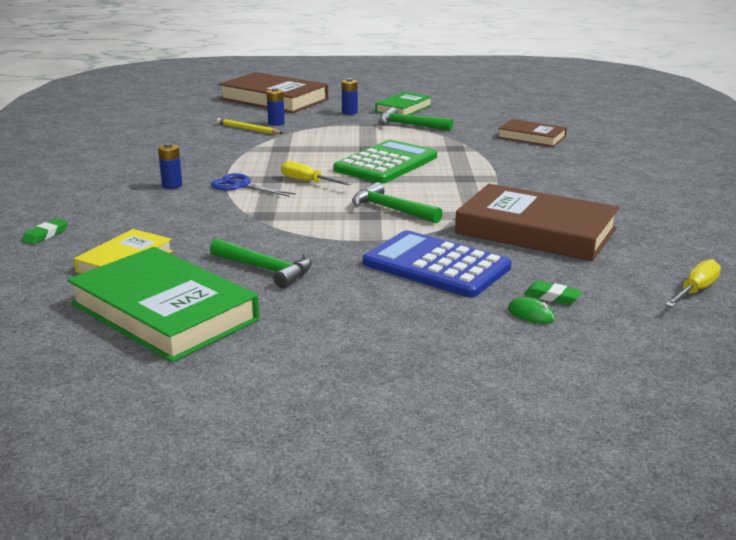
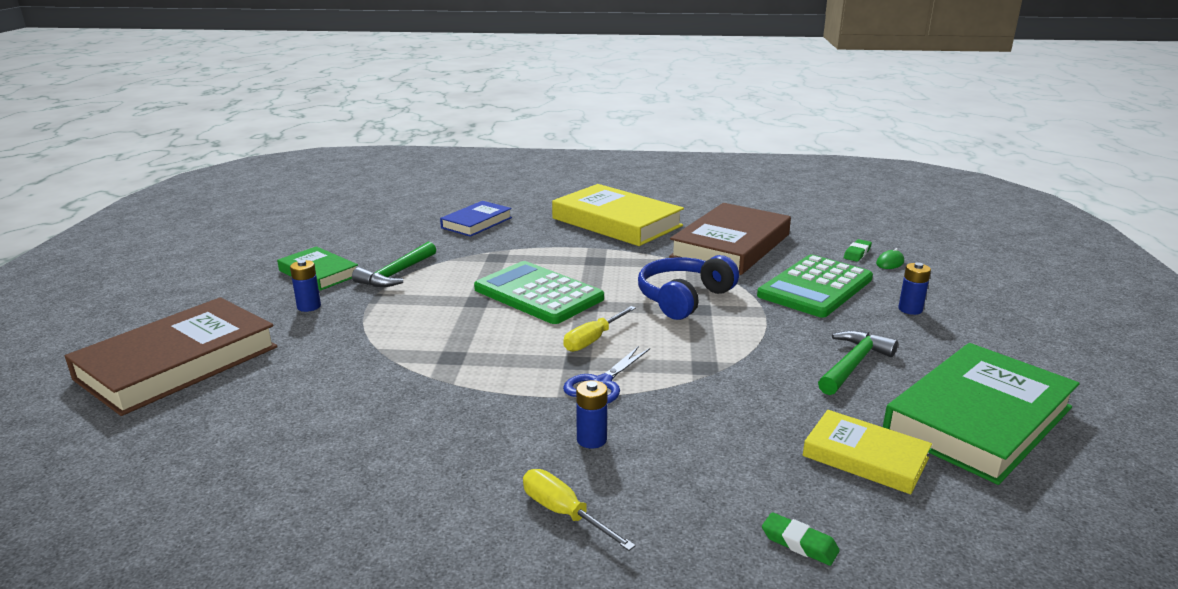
camera: 85 degrees left, 0 degrees up
yellow pencil [216,118,283,134] -> none
blue battery [267,88,285,126] -> blue battery moved to [898,262,931,315]
green hammer [352,182,443,224] -> blue headphones [638,255,739,320]
blue calculator [363,230,511,298] -> green calculator [757,255,873,317]
brown book [497,119,567,147] -> blue book [440,201,512,237]
yellow screwdriver [665,259,721,307] -> yellow screwdriver moved to [523,469,636,551]
none -> yellow book [552,184,684,246]

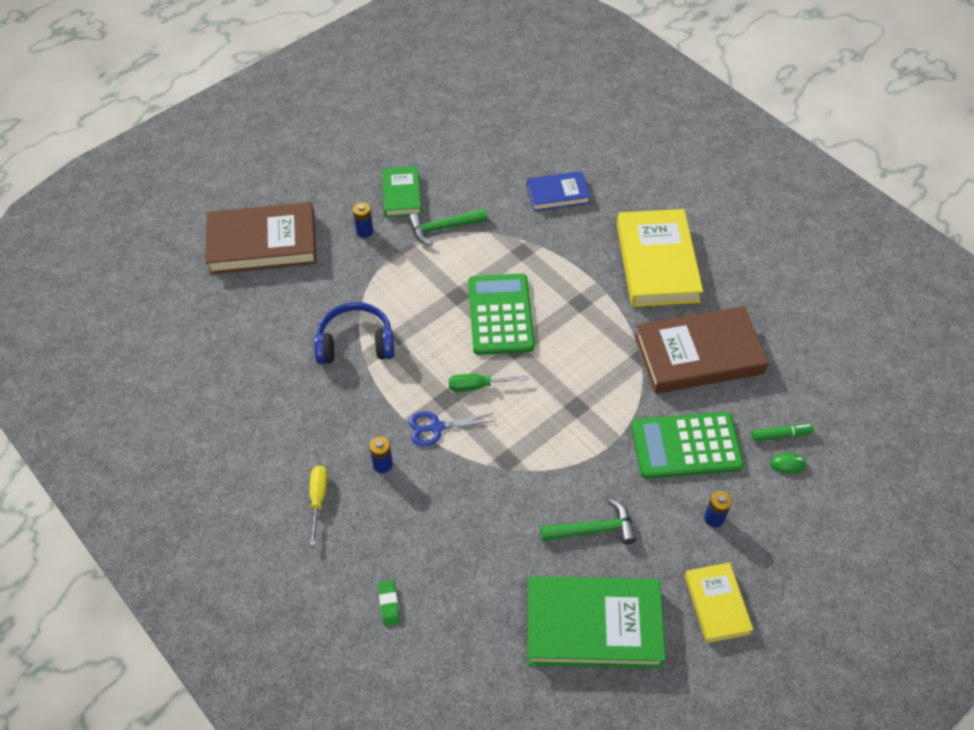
camera: 45 degrees right, 30 degrees up
yellow screwdriver [563,306,636,352] -> green screwdriver [449,374,528,392]
blue headphones [638,255,739,320] -> blue headphones moved to [314,302,395,364]
yellow book [803,410,932,494] -> yellow book moved to [685,562,753,643]
green eraser [844,239,872,262] -> green marker [752,424,814,441]

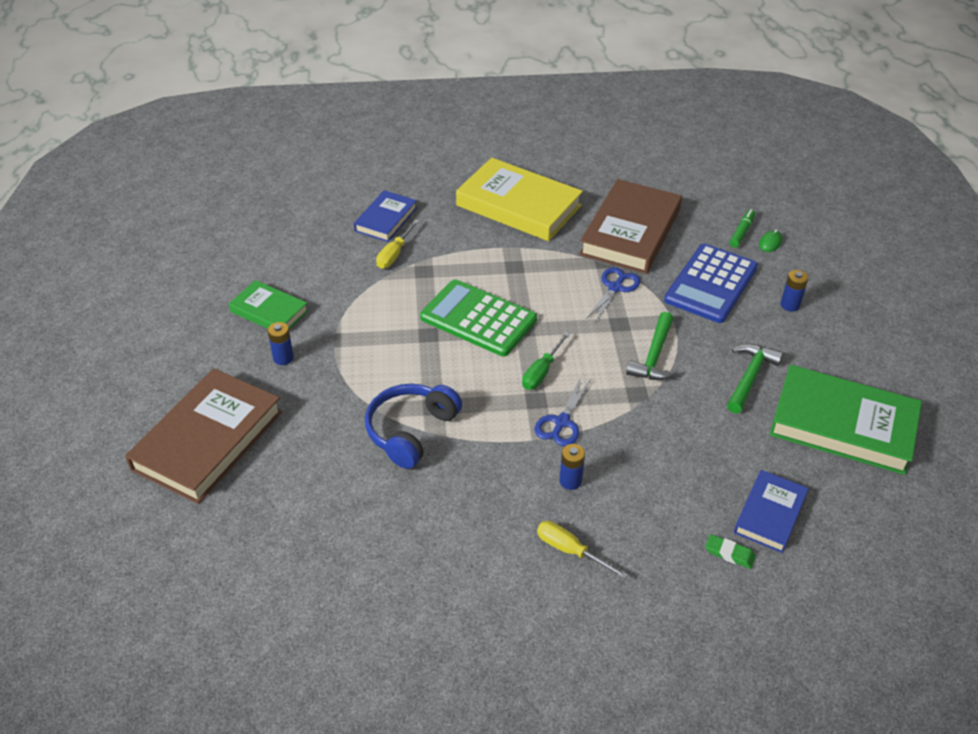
camera: 55 degrees left, 10 degrees down
green hammer [408,209,487,246] -> green hammer moved to [626,312,678,380]
green book [528,576,666,669] -> green book turned 75 degrees clockwise [770,365,922,475]
green calculator [632,412,744,479] -> blue calculator [664,244,758,323]
yellow book [685,562,753,643] -> none
none -> yellow screwdriver [376,220,419,269]
none -> blue scissors [586,267,640,323]
none -> blue book [734,470,809,553]

